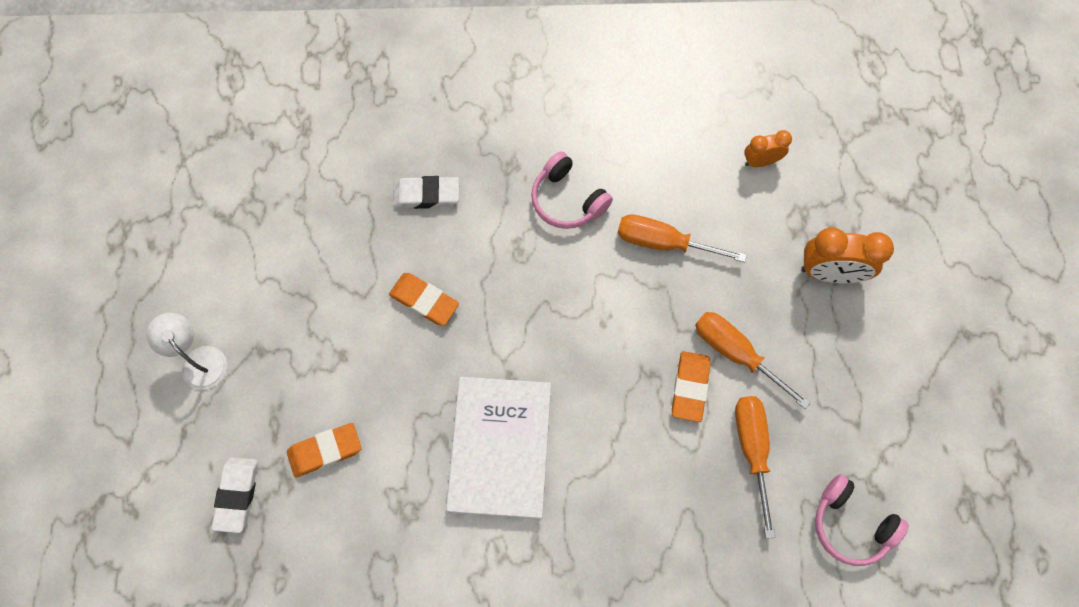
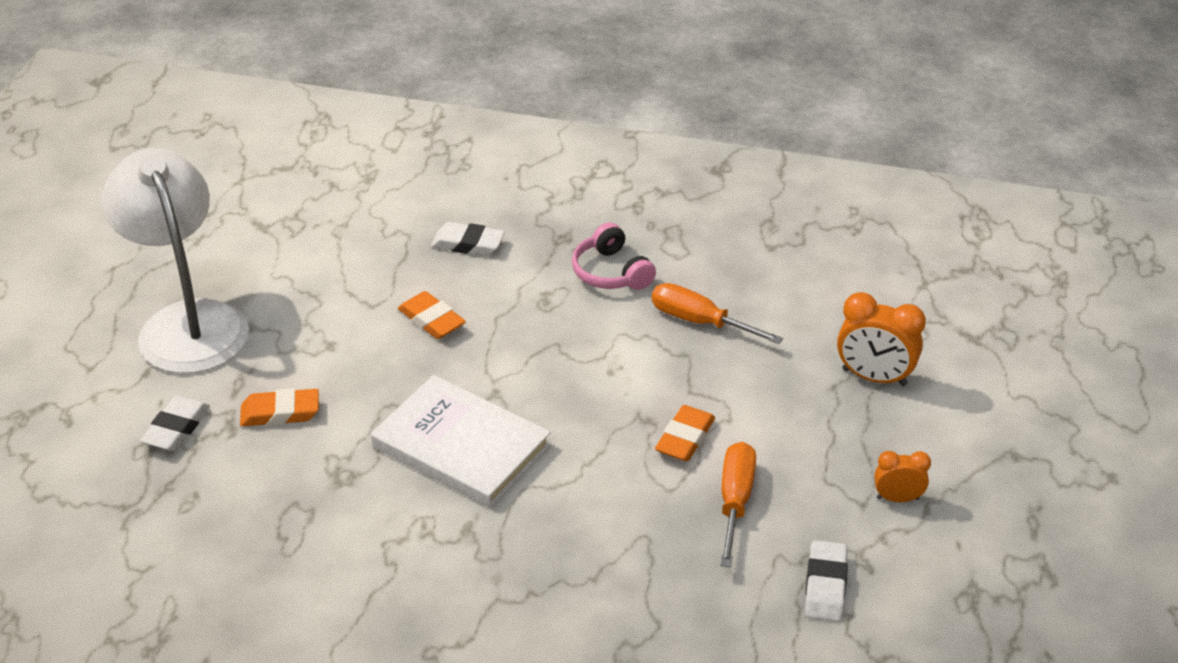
camera: 15 degrees right, 30 degrees down
white lamp [146,313,227,390] -> white lamp [102,148,249,374], size x2.28
white book [446,377,551,520] -> white book turned 75 degrees counterclockwise [371,375,551,508]
orange screwdriver [695,312,811,409] -> none
orange clock [744,130,792,167] -> orange clock moved to [874,451,931,502]
pink headphones [815,474,909,566] -> white eraser [805,540,848,622]

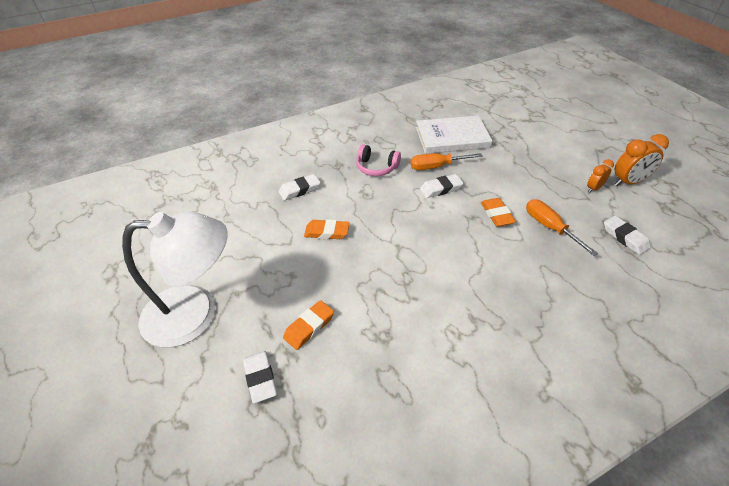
camera: 40 degrees left, 5 degrees up
white lamp [102,148,249,374] -> white lamp turned 150 degrees clockwise [122,212,228,347]
white book [371,375,551,508] -> white book moved to [416,115,493,154]
orange clock [837,292,926,386] -> orange clock moved to [614,134,669,186]
none -> white eraser [420,174,463,198]

